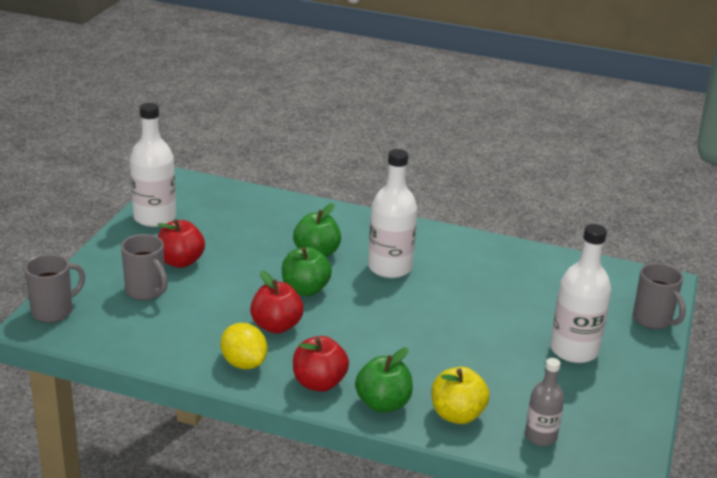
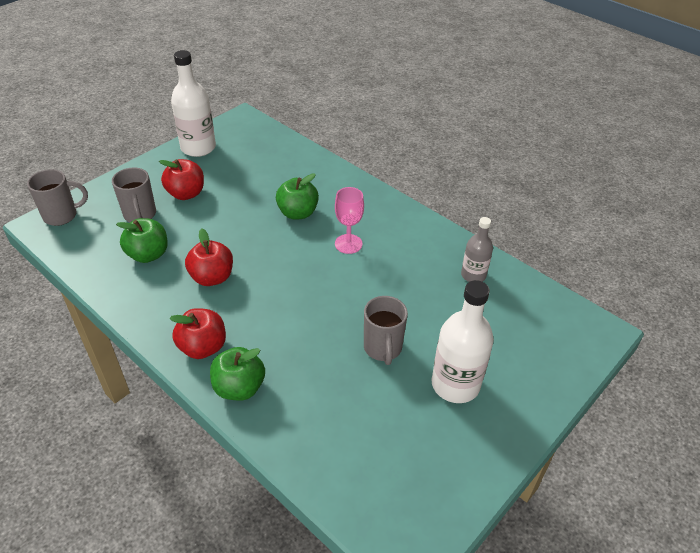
camera: 25 degrees right, 15 degrees up
yellow lemon [220,323,267,369] -> none
green apple [282,247,332,296] -> green apple moved to [116,218,168,263]
white bottle [368,149,417,278] -> pink goblet [335,187,364,254]
yellow apple [431,367,490,424] -> none
grey bottle [525,358,564,446] -> grey bottle moved to [461,217,493,282]
grey mug [633,263,686,329] -> grey mug moved to [364,296,408,365]

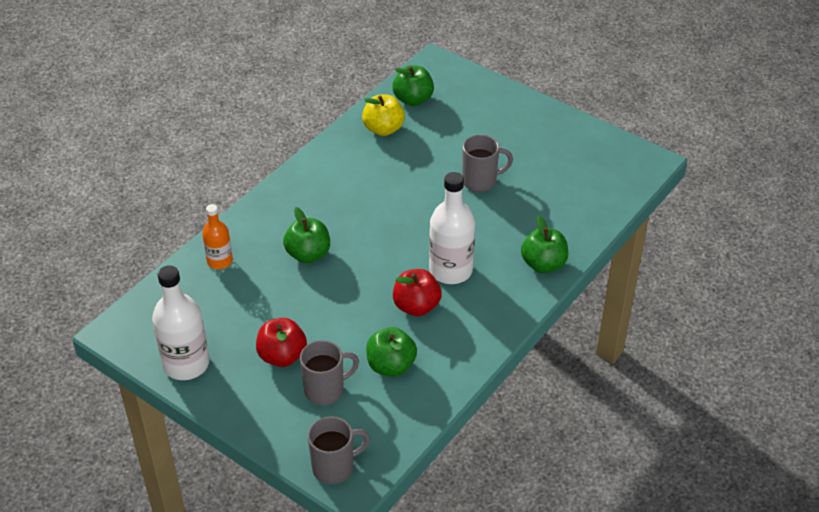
camera: 95 degrees left, 0 degrees up
grey mug [27,169,88,226] -> grey mug turned 90 degrees clockwise [308,416,370,484]
red apple [170,308,226,359] -> none
pink goblet [335,187,364,254] -> none
white bottle [432,280,494,403] -> white bottle moved to [429,172,475,284]
grey bottle [461,217,493,282] -> yellow apple [362,94,405,136]
none -> orange bottle [202,204,233,269]
none -> green apple [392,65,434,106]

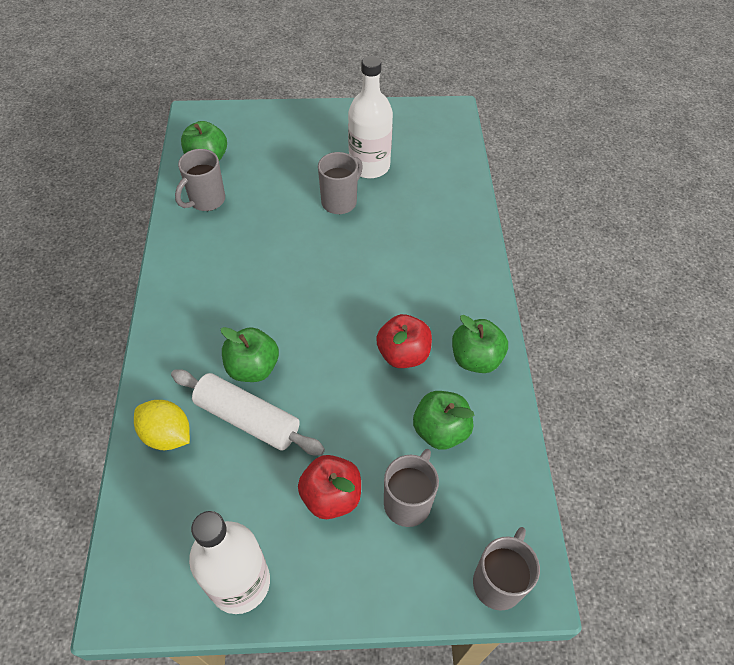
camera: 40 degrees left, 10 degrees up
orange bottle [202,204,233,269] -> yellow lemon [134,400,190,450]
yellow apple [362,94,405,136] -> grey mug [175,149,225,211]
white bottle [429,172,475,284] -> white bottle moved to [348,56,393,178]
green apple [521,216,568,273] -> green apple moved to [452,315,508,373]
none -> white rolling pin [171,369,325,456]

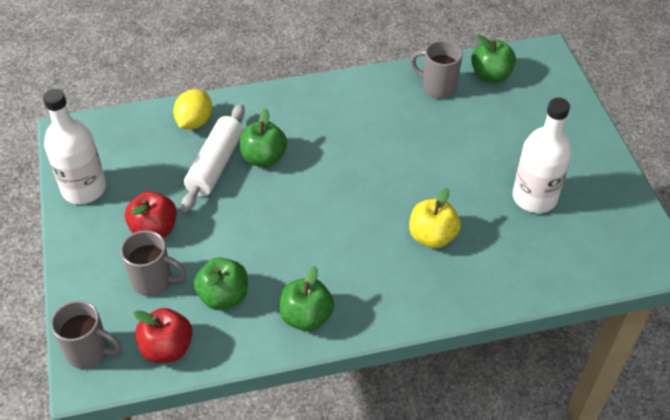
camera: 80 degrees right, 5 degrees down
grey mug [318,152,363,214] -> none
red apple [376,314,432,368] -> red apple moved to [134,308,193,363]
none -> yellow apple [409,188,461,248]

